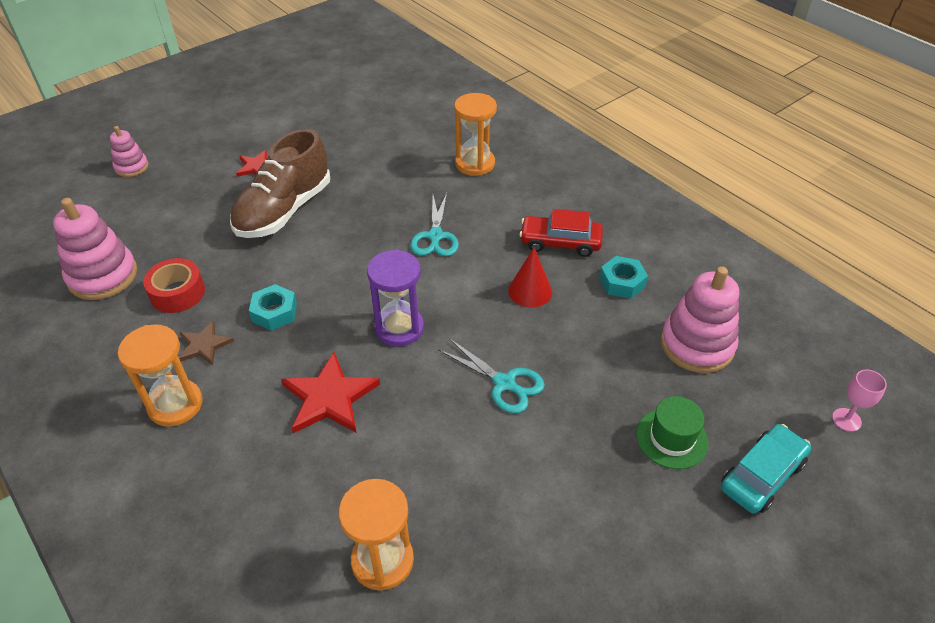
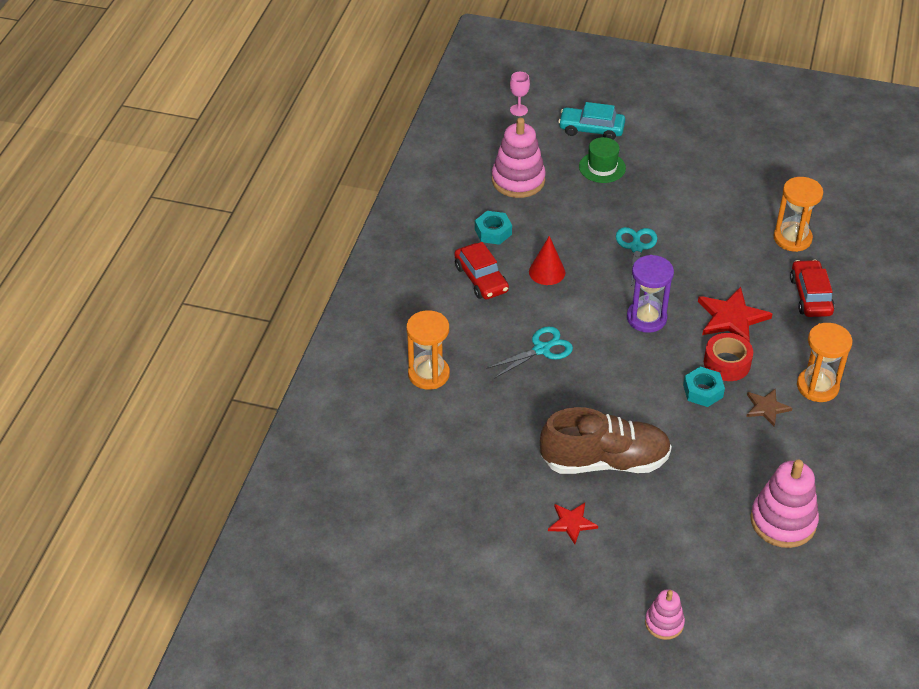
camera: 125 degrees left, 0 degrees up
red tape [143,258,205,313] -> red tape moved to [704,333,753,381]
none -> red car [790,260,835,317]

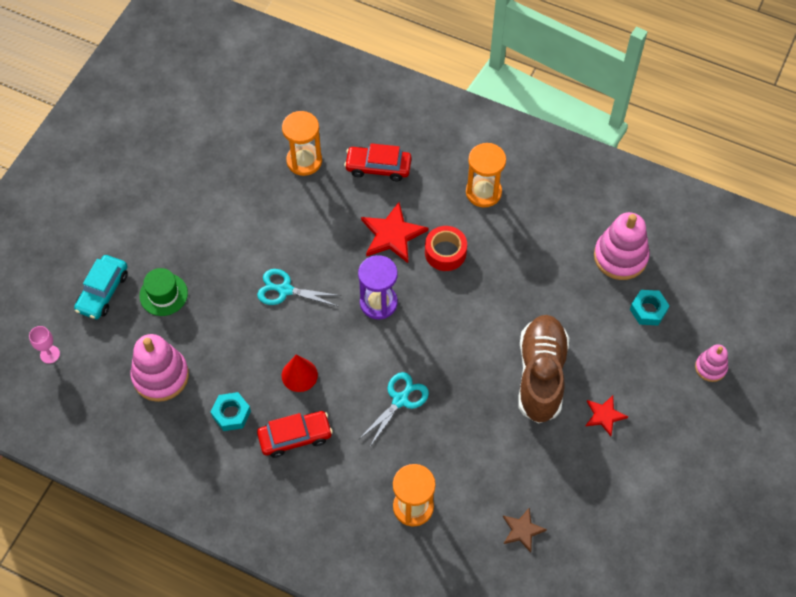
camera: 80 degrees left, 15 degrees up
turquoise scissors [486,326,573,378] -> turquoise scissors turned 60 degrees clockwise [359,372,429,448]
turquoise nut [683,367,725,407] -> turquoise nut moved to [630,290,670,325]
brown star [746,389,792,426] -> brown star moved to [503,508,547,553]

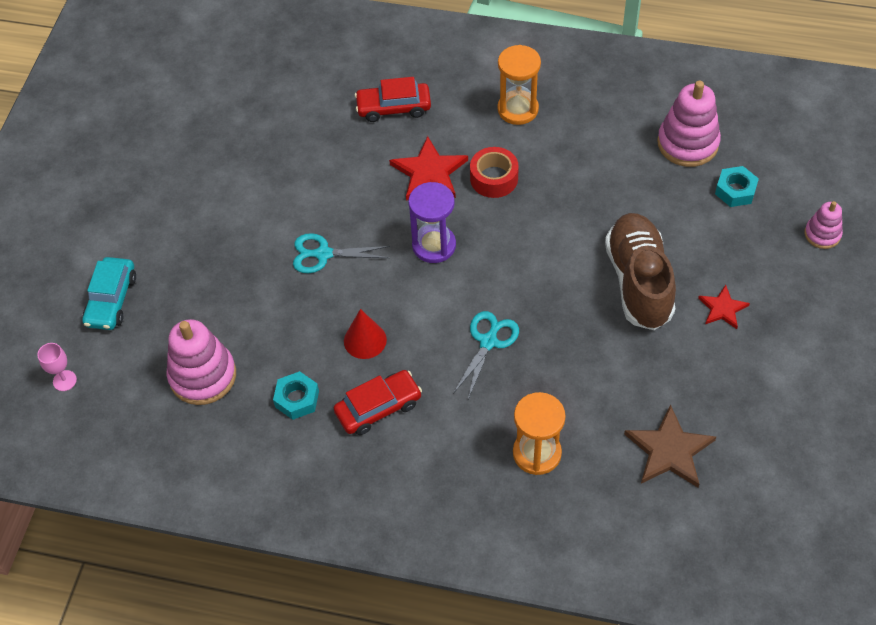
camera: 10 degrees left, 5 degrees down
green hat [139,268,188,316] -> none
orange hourglass [282,111,322,176] -> none
brown star [503,508,547,553] -> brown star [624,405,716,487], size x1.68

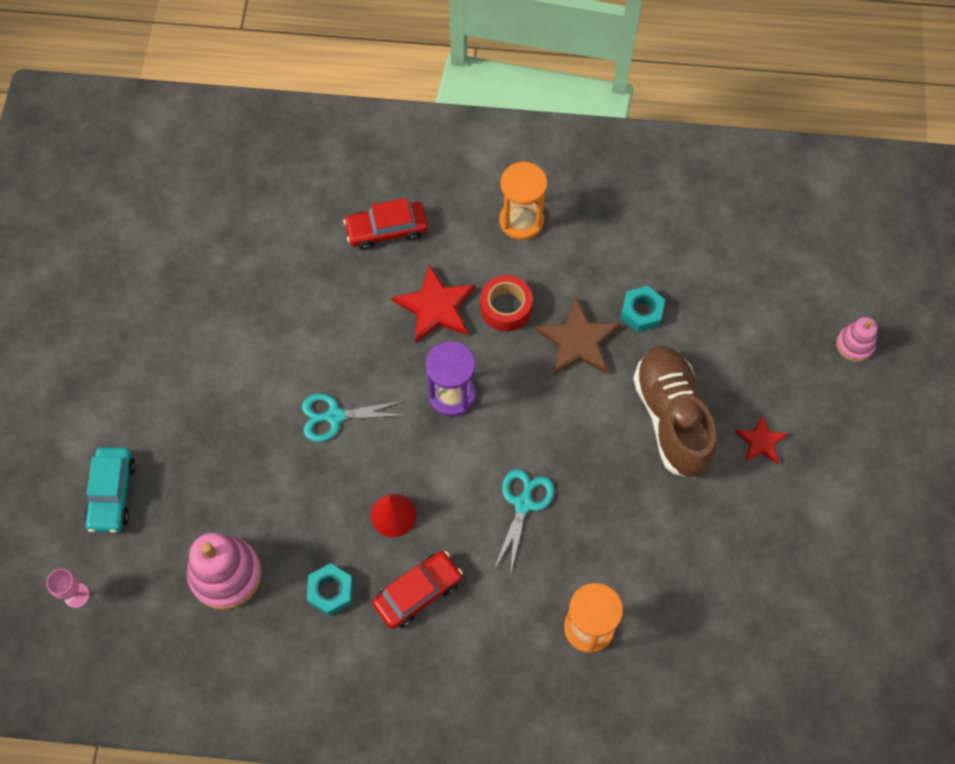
camera: 10 degrees left, 10 degrees up
brown star [624,405,716,487] -> brown star moved to [535,297,621,375]
pink stacking toy [657,81,721,167] -> none
turquoise nut [715,166,759,207] -> turquoise nut moved to [621,286,665,332]

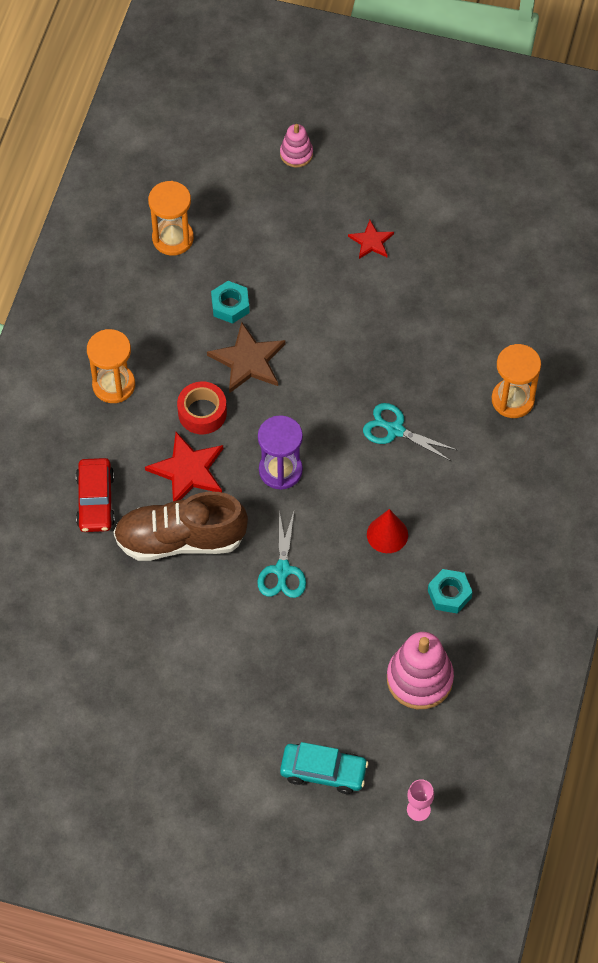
camera: 80 degrees left, 5 degrees down
red car [372,551,463,629] -> none
brown shoe [633,346,717,478] -> brown shoe moved to [113,492,248,561]
none -> orange hourglass [148,181,194,256]

